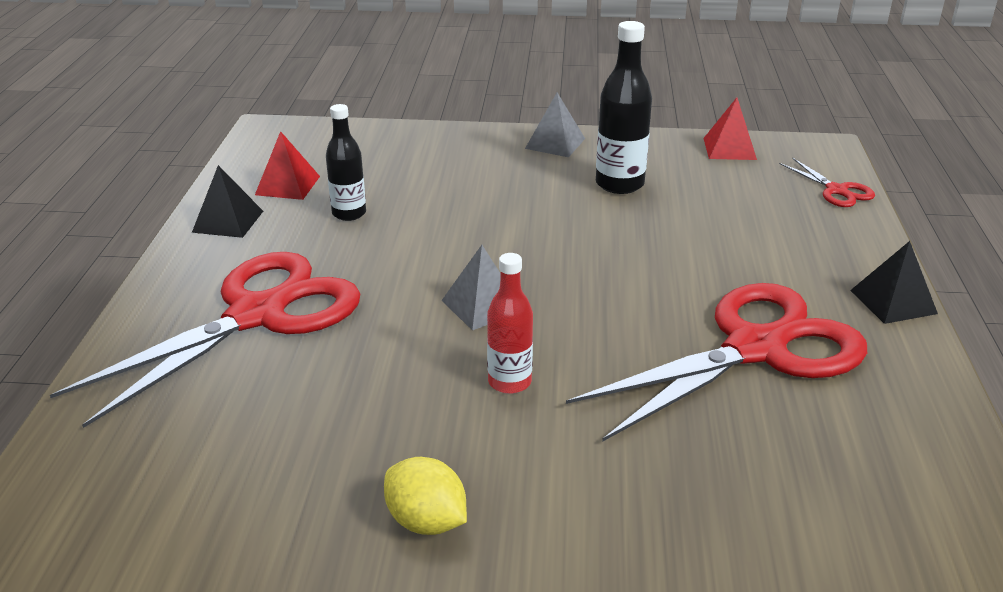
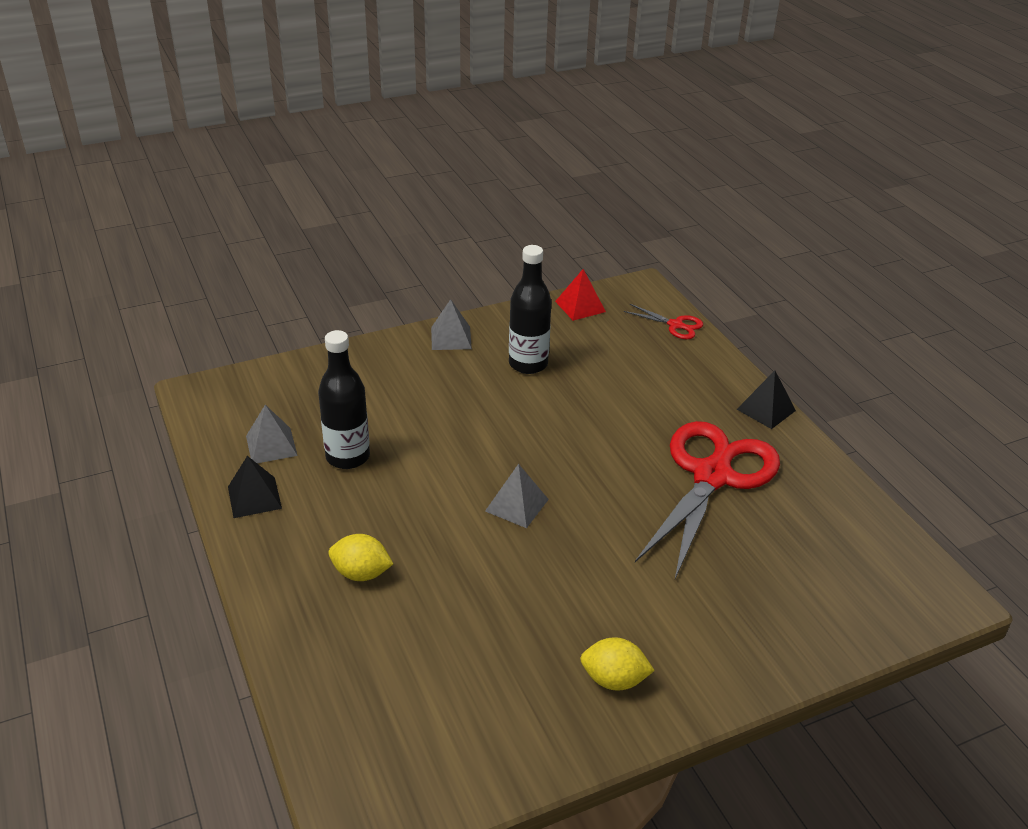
camera: 30 degrees left, 5 degrees up
red scissors [50,252,360,428] -> yellow lemon [328,534,393,581]
red pyramid [255,131,320,200] -> grey pyramid [246,405,298,463]
black bottle [326,104,366,221] -> black bottle [318,330,370,469], size x1.50
red bottle [487,253,533,394] -> none

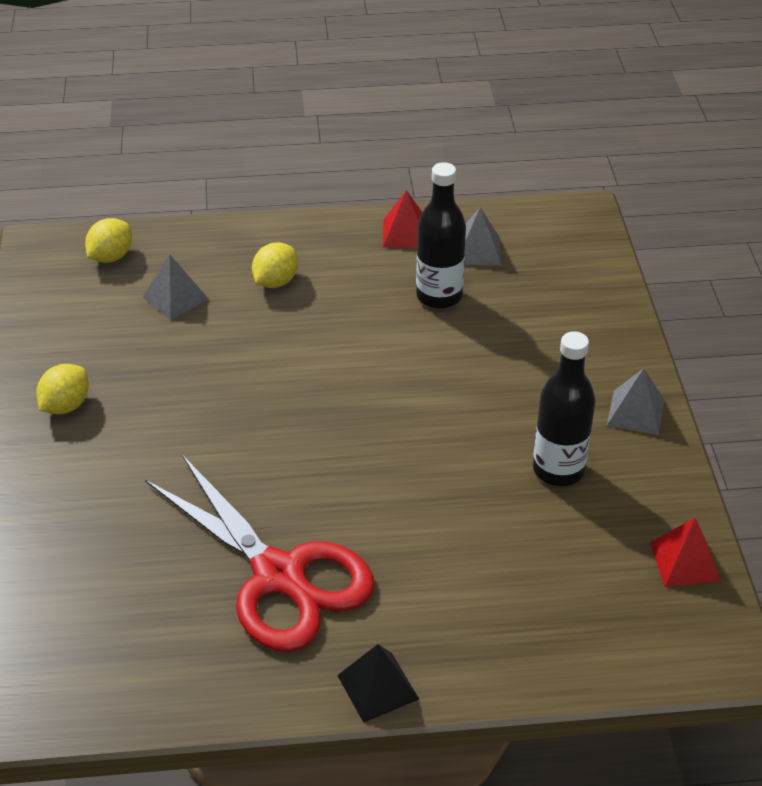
camera: 110 degrees right, 5 degrees up
black pyramid [228,456,282,518] -> red pyramid [383,190,423,248]
grey pyramid [485,464,549,528] -> grey pyramid moved to [143,255,209,320]
red scissors [624,304,703,339] -> none
none -> yellow lemon [85,218,132,263]

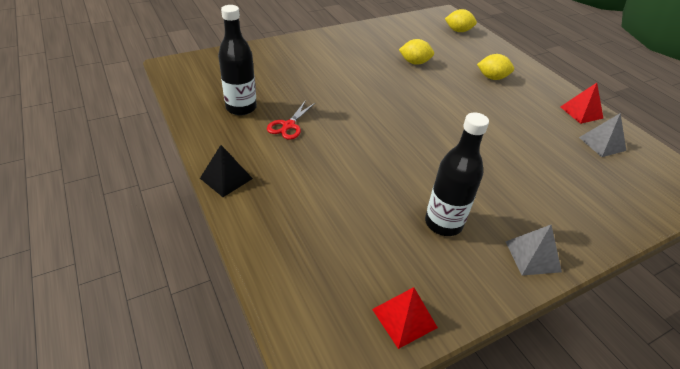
camera: 65 degrees right, 0 degrees up
yellow lemon [36,364,89,414] -> yellow lemon moved to [399,39,434,65]
grey pyramid [143,255,209,320] -> none
red scissors [145,455,374,652] -> red scissors [267,100,315,140], size x0.43
black bottle [416,162,466,309] -> black bottle moved to [218,5,257,115]

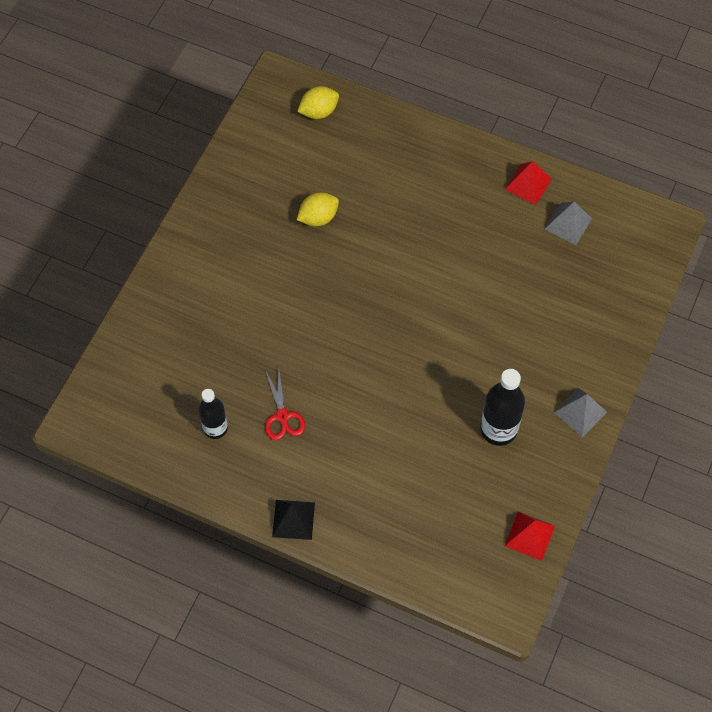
camera: 35 degrees left, 20 degrees up
black bottle [218,5,257,115] -> black bottle [198,389,228,439], size x0.67
yellow lemon [477,54,514,80] -> none

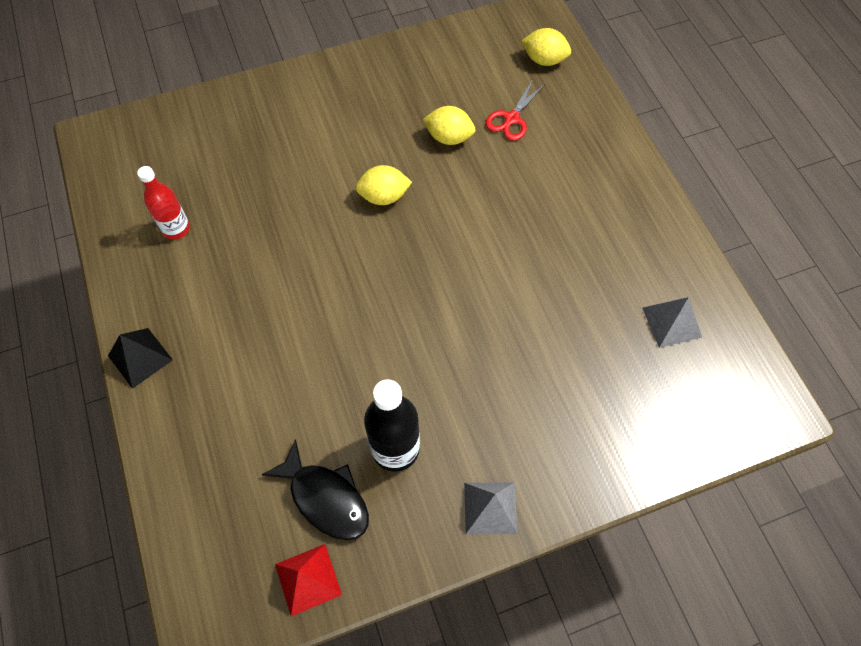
camera: 45 degrees right, 0 degrees up
black bottle [198,389,228,439] -> red bottle [137,166,190,240]
red scissors [265,371,305,440] -> red scissors moved to [485,79,546,141]
red pyramid [505,161,552,205] -> none
none -> black fish [261,439,369,540]
none -> yellow lemon [355,165,412,205]

